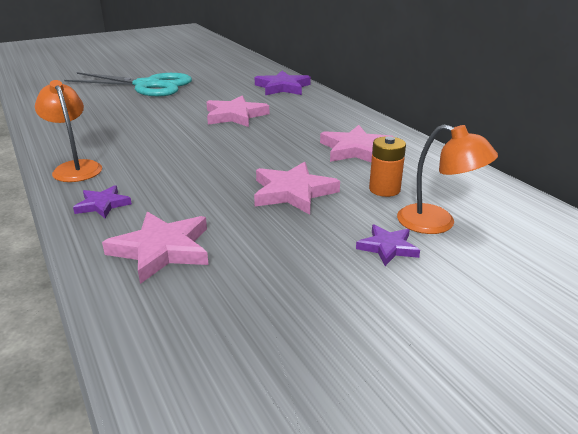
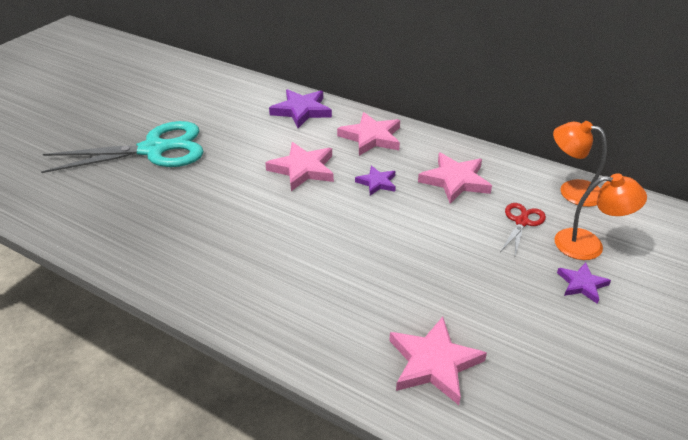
camera: 30 degrees left, 10 degrees up
orange lamp [35,80,102,182] -> orange lamp moved to [553,121,607,207]
purple star [73,185,132,218] -> purple star moved to [355,166,396,195]
pink star [254,162,340,215] -> pink star moved to [337,112,400,156]
orange battery [369,136,406,197] -> red scissors [501,203,546,255]

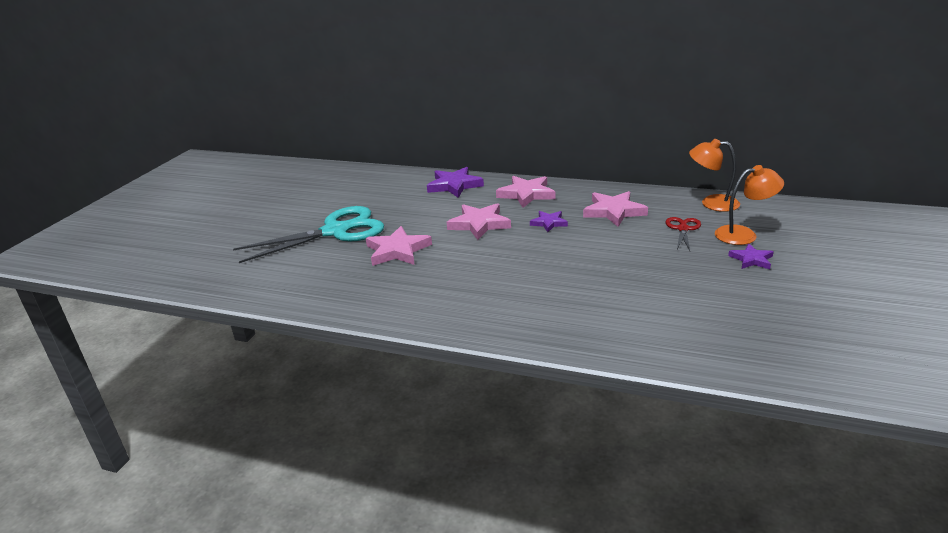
camera: 10 degrees left, 10 degrees down
pink star [389,317,487,405] -> pink star moved to [366,226,432,266]

